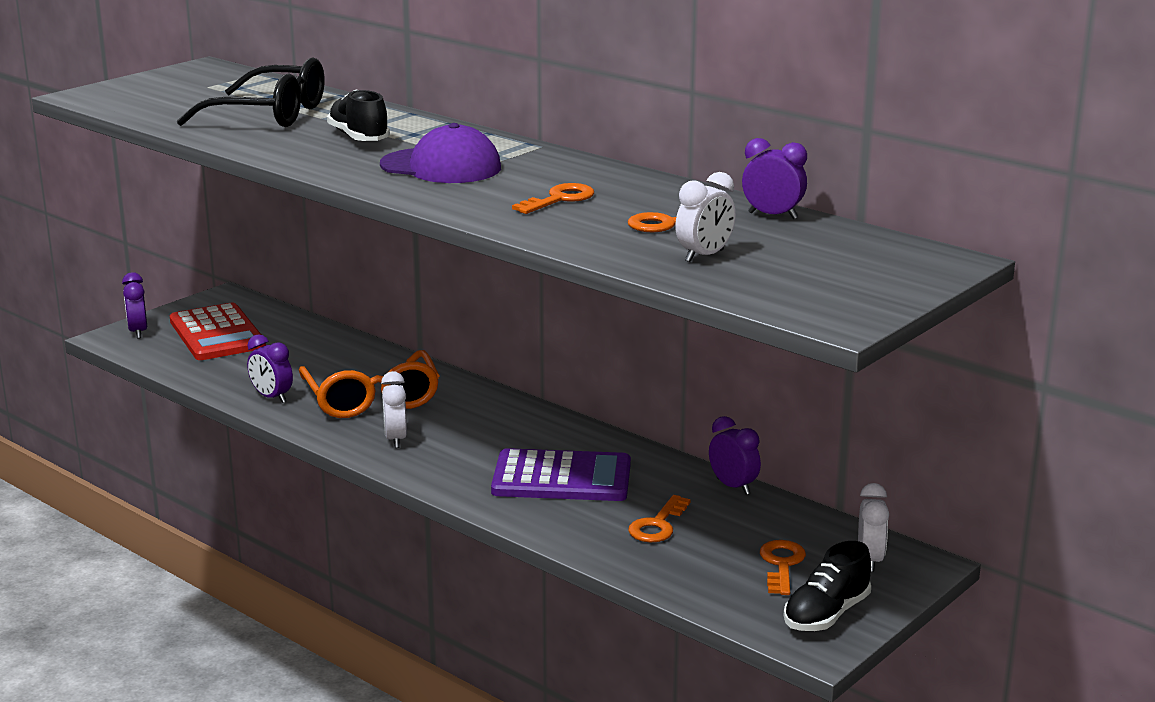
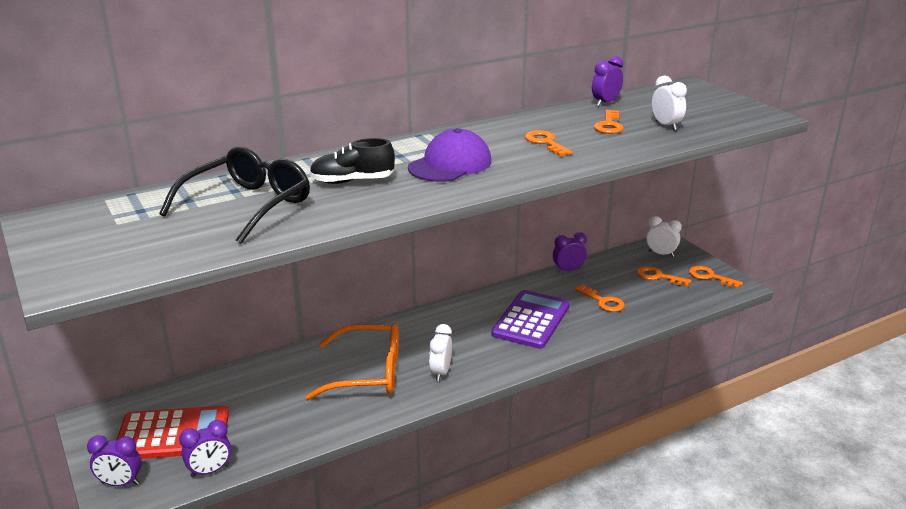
camera: 70 degrees left, 5 degrees up
purple clock [247,334,293,403] -> purple clock moved to [179,420,231,478]
white clock [381,371,407,448] -> white clock turned 90 degrees clockwise [429,324,452,381]
black shoe [784,541,871,631] -> orange key [689,266,743,289]

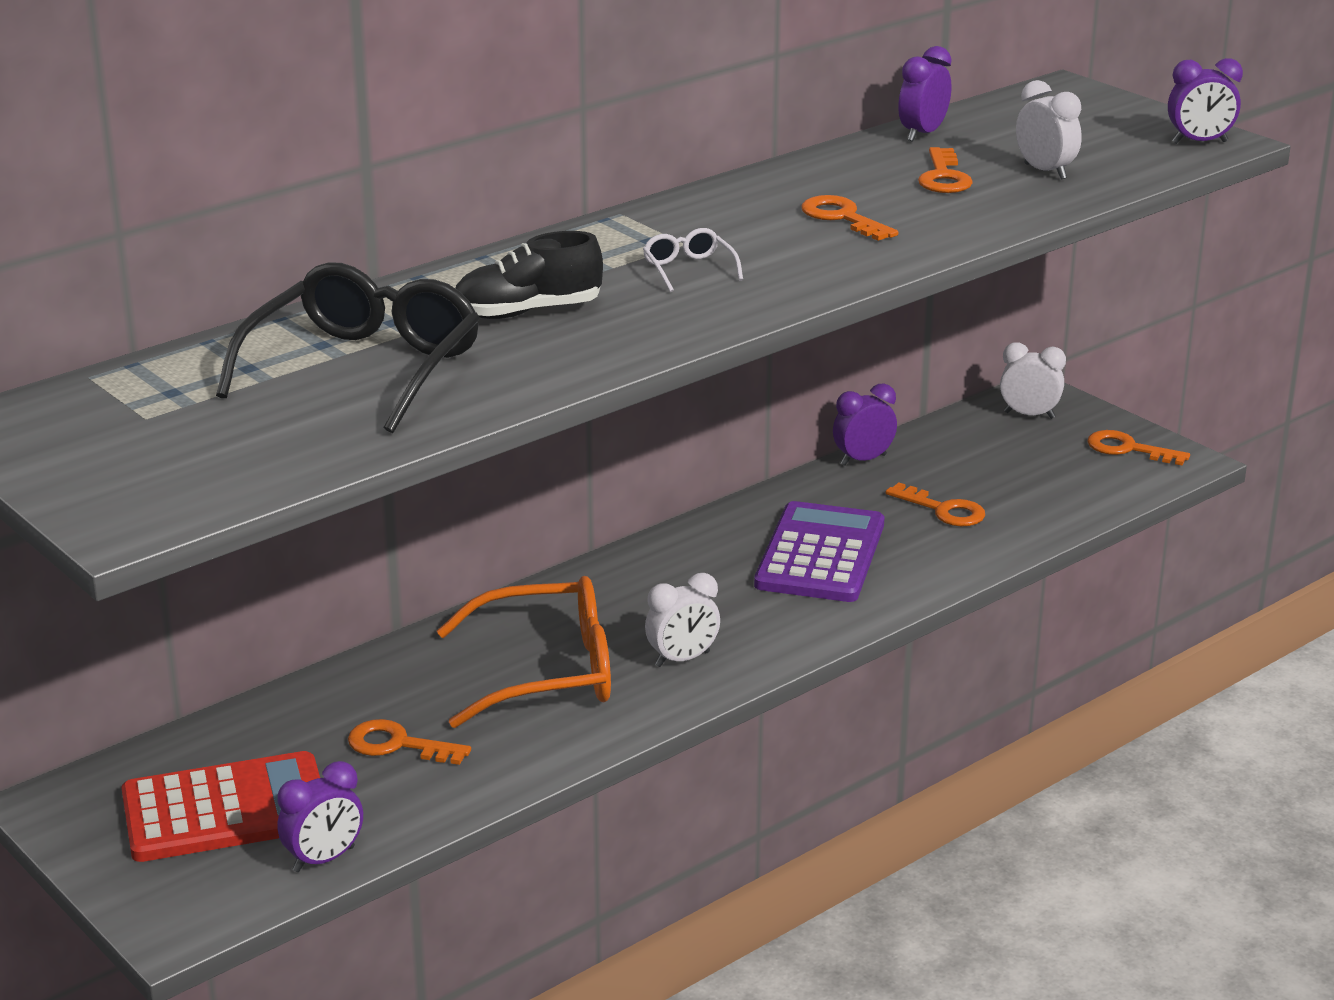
camera: 10 degrees left, 0 degrees up
purple clock [87,435,142,486] -> purple clock moved to [1168,58,1243,144]
purple cap [408,128,491,182] -> white glasses [643,228,743,292]
white clock [429,324,452,381] -> white clock turned 120 degrees counterclockwise [645,573,720,667]
orange key [637,266,691,287] -> orange key moved to [348,719,471,765]

